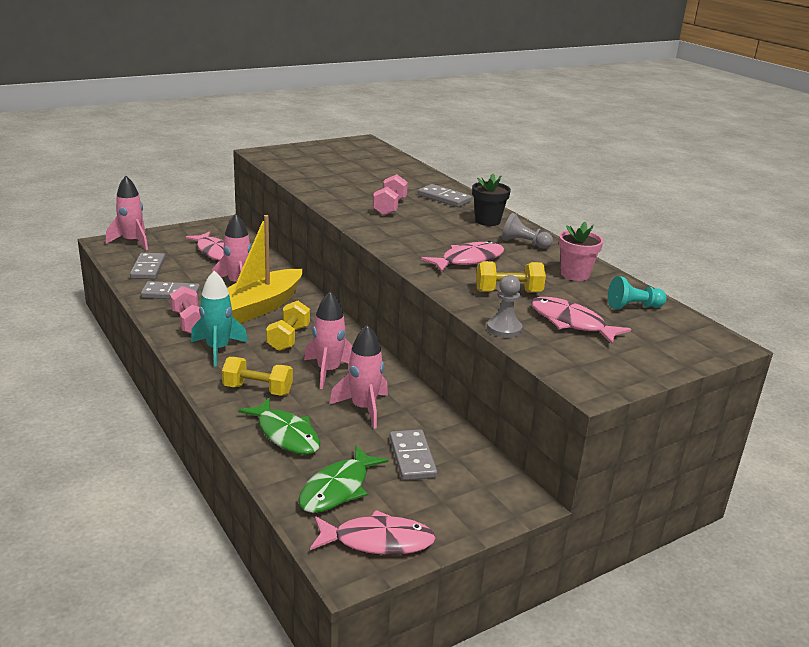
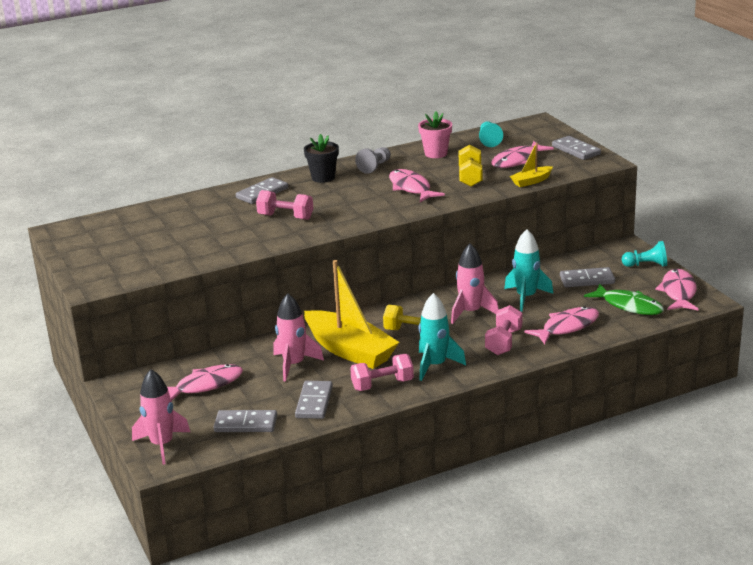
camera: 80 degrees left, 0 degrees up
yellow dumbbell [222,357,293,396] -> pink dumbbell [485,305,522,355]
green fish [238,397,320,455] -> pink fish [524,306,599,344]
pink rocket [329,325,388,429] -> turquoise rocket [504,229,553,311]
grey pawn [487,275,522,338] -> yellow boat [510,143,553,187]
none -> grey domino [552,136,601,160]
none -> turquoise pawn [622,241,667,267]

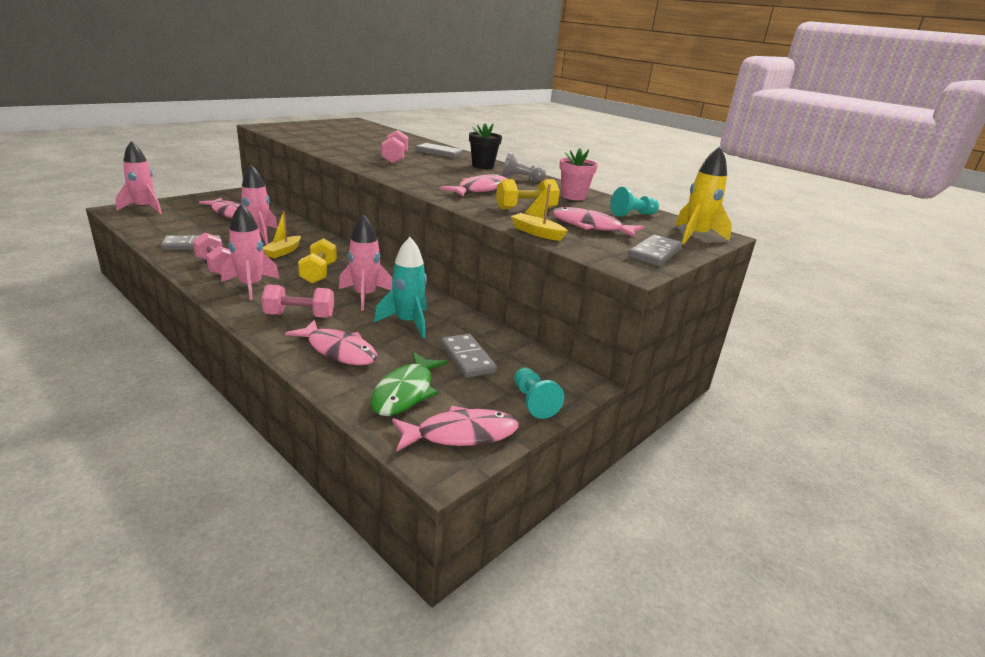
camera: 65 degrees right, 0 degrees up
grey domino [214,410,277,432] -> none
yellow boat [304,260,399,369] -> yellow boat [263,211,301,258], size x0.46
turquoise rocket [419,293,466,381] -> pink rocket [221,204,280,300]
none -> yellow rocket [675,146,732,244]

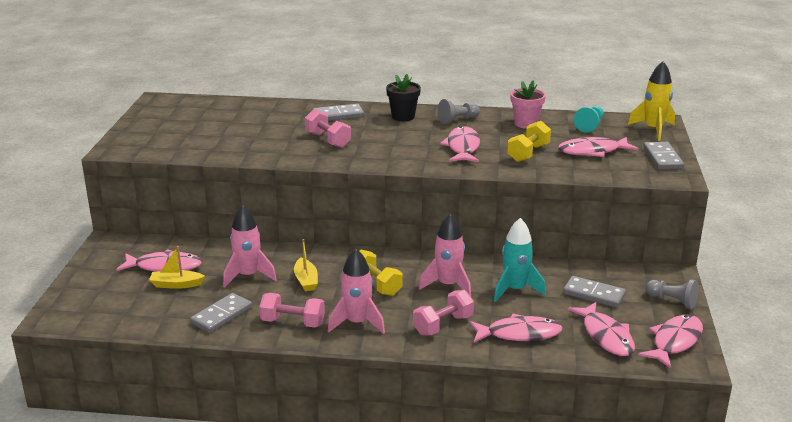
camera: 35 degrees left, 0 degrees up
pink rocket [116,141,162,214] -> none
green fish [370,352,448,416] -> pink fish [567,302,635,356]
yellow boat [511,184,567,241] -> yellow boat moved to [149,246,205,289]
turquoise pawn [514,368,564,419] -> grey pawn [645,280,699,309]

